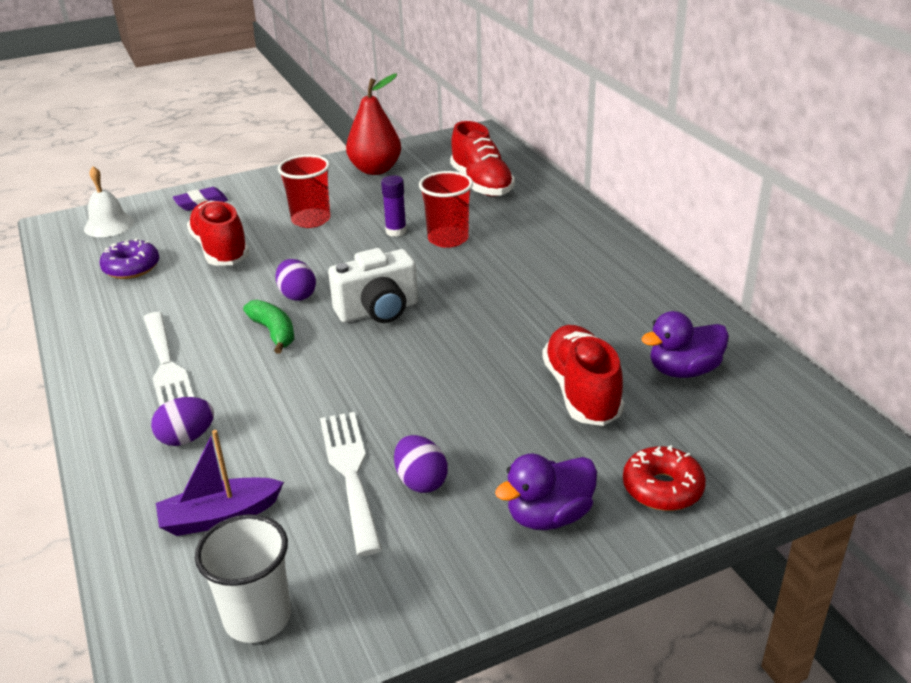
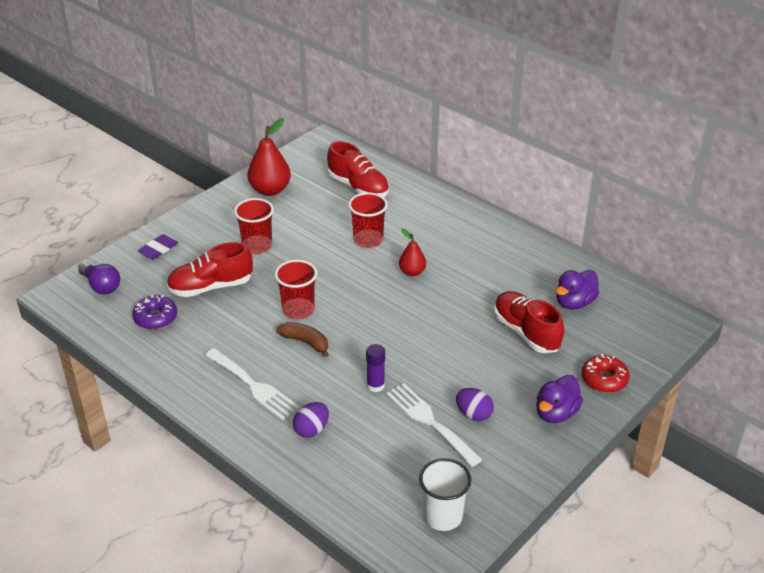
camera: 25 degrees left, 5 degrees up
white bell [84,166,134,237] -> purple light bulb [78,262,120,294]
purple boat [156,430,284,536] -> none
red shoe [187,201,250,266] -> red shoe turned 60 degrees counterclockwise [166,242,253,297]
green banana [243,300,294,353] -> brown banana [276,322,329,357]
purple egg [276,259,316,301] -> red cup [275,260,317,319]
white camera [328,248,418,323] -> none
purple glue stick [381,175,407,237] -> purple glue stick moved to [366,344,385,392]
none -> red pear [399,229,426,276]

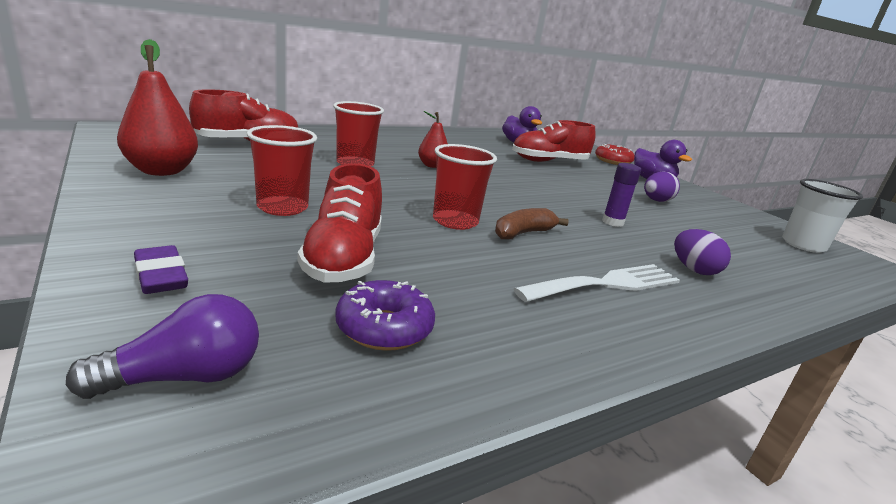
camera: 75 degrees left, 15 degrees down
white fork [386,383,483,467] -> none

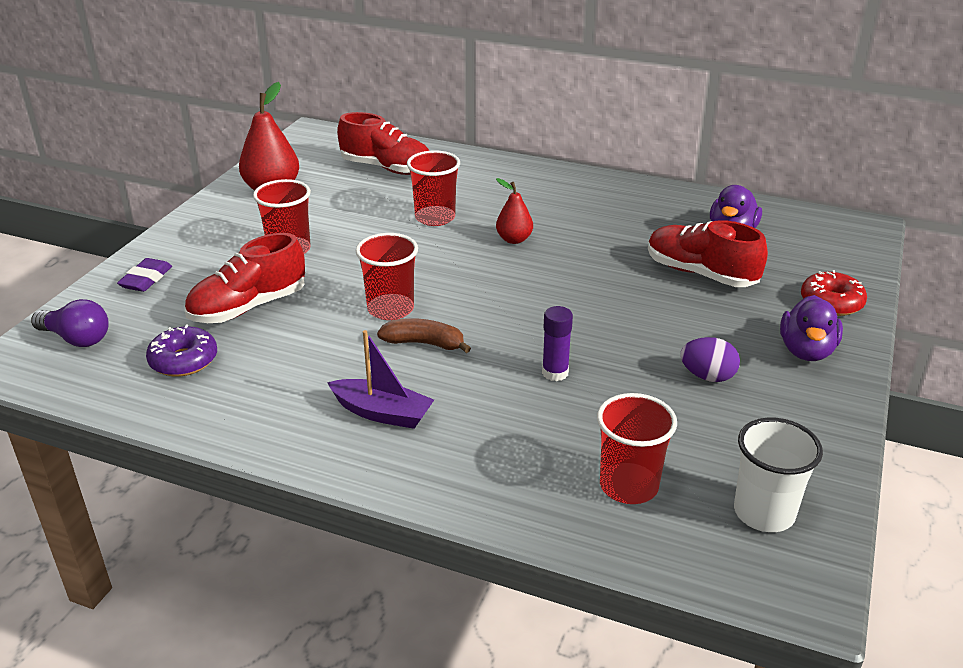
camera: 55 degrees right, 10 degrees up
white fork [514,264,680,302] -> purple boat [327,330,434,429]
purple egg [674,229,731,275] -> none
none -> red cup [597,393,677,504]

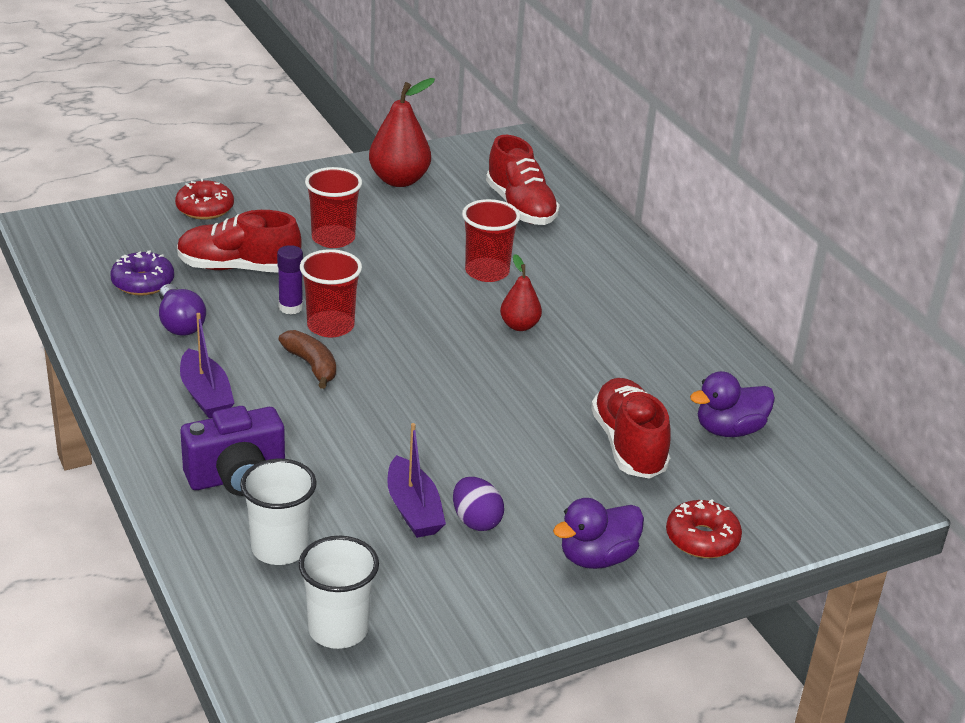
camera: 40 degrees right, 0 degrees up
purple light bulb [31,299,109,347] -> purple light bulb moved to [159,284,206,336]
purple eraser [117,258,172,292] -> red donut [175,179,234,220]
purple glue stick [542,306,573,381] -> purple glue stick moved to [277,245,303,314]
red cup [597,393,677,504] -> white cup [240,459,317,565]
none -> purple camera [180,406,285,496]
none -> purple boat [387,423,446,538]

